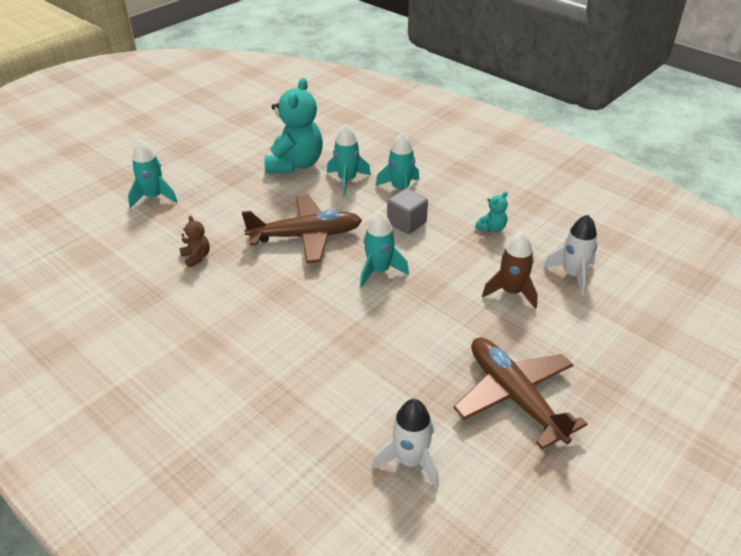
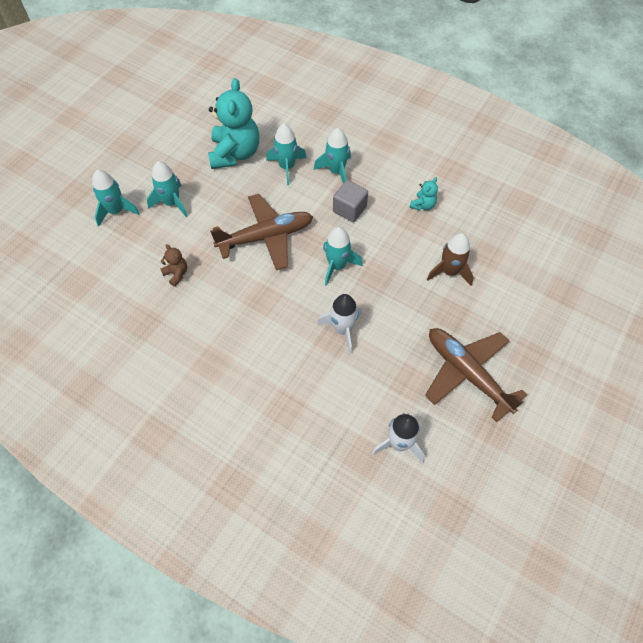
camera: 10 degrees left, 20 degrees up
white rocket [543,215,597,295] -> white rocket moved to [317,294,362,354]
none -> turquoise rocket [147,161,188,217]

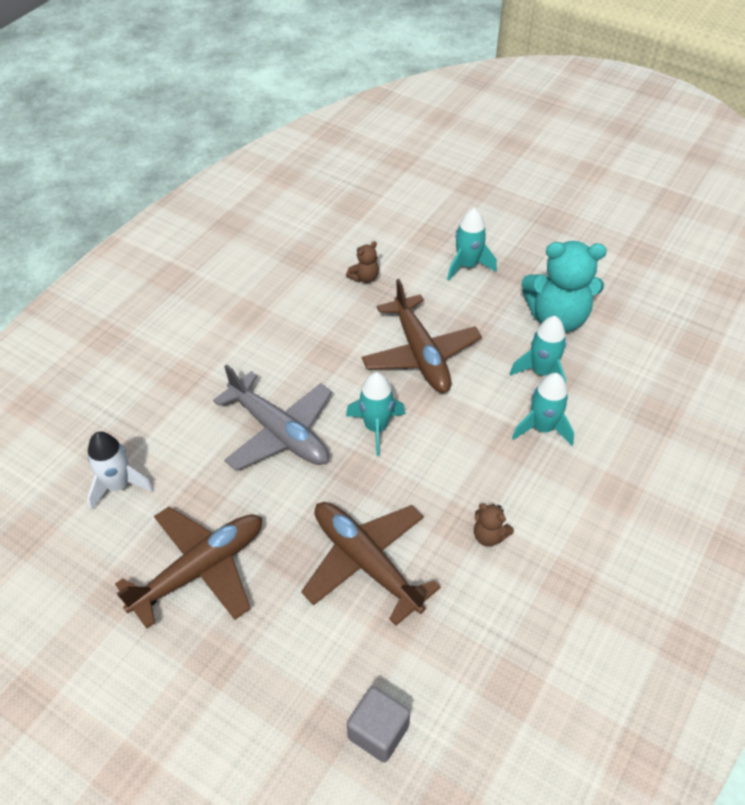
camera: 90 degrees right, 10 degrees down
turquoise rocket [92,170,140,227] -> none
white rocket [317,294,362,354] -> grey plane [213,364,332,471]
grey cube [333,180,368,222] -> grey cube moved to [347,687,410,763]
turquoise teddy bear [409,177,438,211] -> brown teddy bear [474,504,514,547]
brown rocket [427,233,474,286] -> brown plane [301,502,441,625]

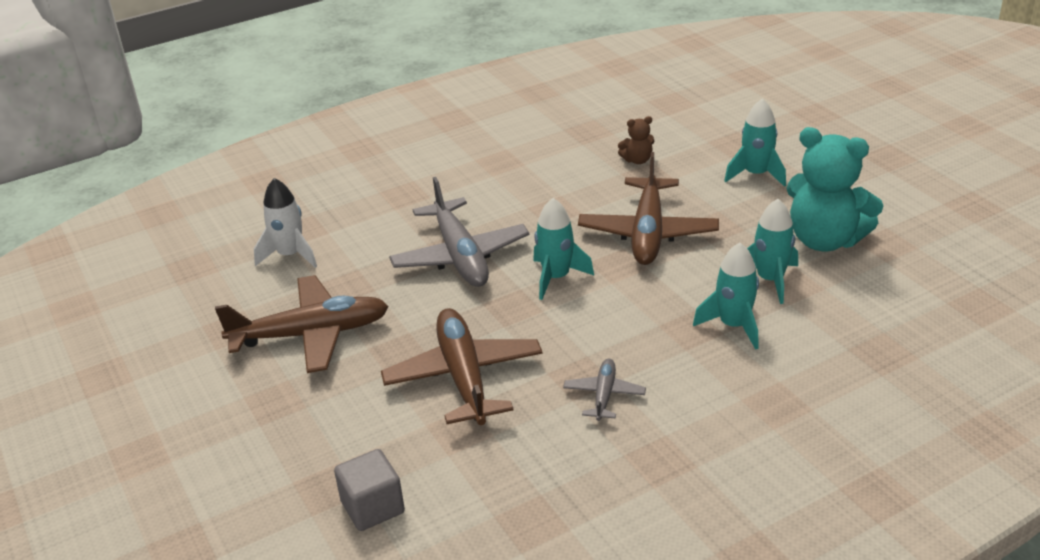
camera: 30 degrees right, 15 degrees down
brown teddy bear [474,504,514,547] -> grey plane [563,358,646,421]

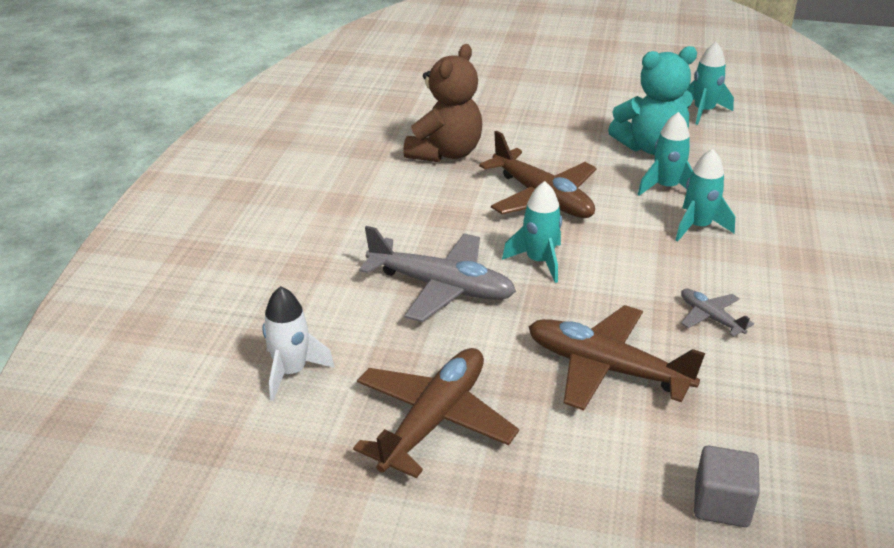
camera: 50 degrees left, 0 degrees up
brown teddy bear [618,116,654,164] -> brown teddy bear [403,44,482,162], size x2.26
turquoise rocket [724,98,786,187] -> turquoise rocket moved to [687,42,734,125]

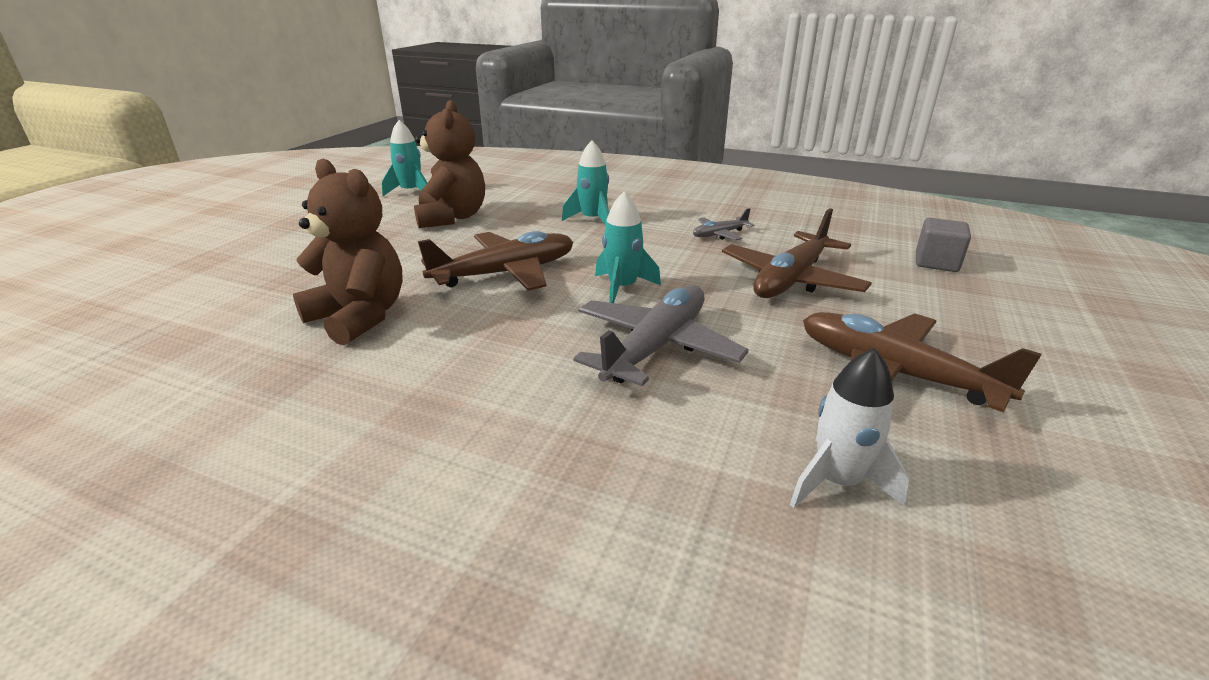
camera: 80 degrees left, 5 degrees down
turquoise teddy bear [608,46,697,155] -> brown teddy bear [414,100,485,228]
turquoise rocket [637,112,693,196] -> none

